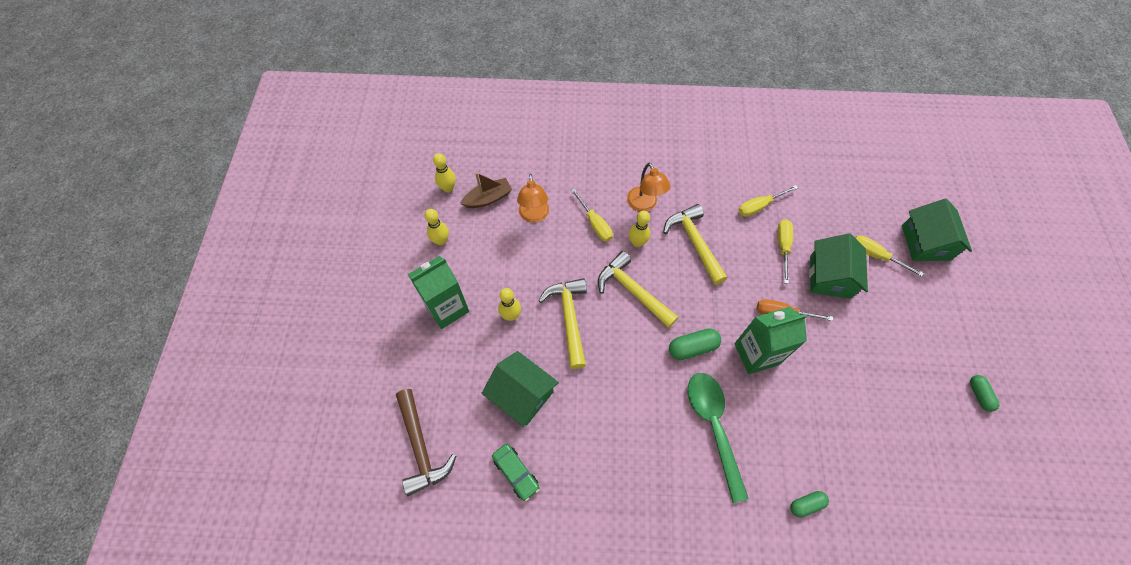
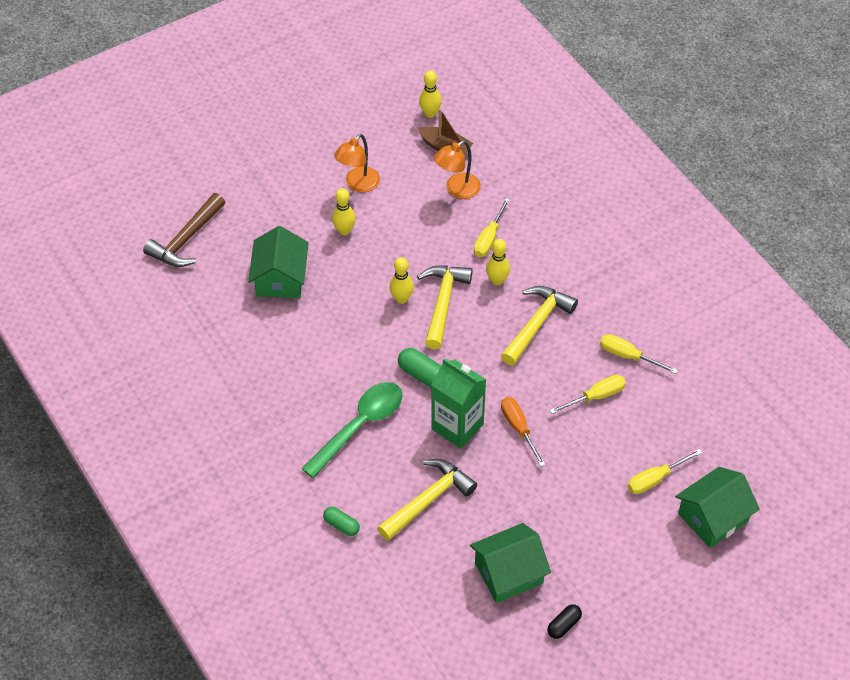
camera: 55 degrees right, 10 degrees down
green carton [408,256,469,329] -> none
yellow bowling pin [424,209,449,246] -> yellow bowling pin moved to [390,257,414,304]
green car [492,444,540,501] -> none
yellow hammer [538,278,587,369] -> yellow hammer moved to [377,459,477,541]
orange lamp [627,163,671,212] -> orange lamp moved to [334,134,380,193]
green house [809,233,868,299] -> green house moved to [470,523,551,603]
yellow screwdriver [856,236,924,277] -> yellow screwdriver turned 120 degrees counterclockwise [628,449,703,494]
green capsule [970,375,999,412] -> black capsule [547,604,582,639]

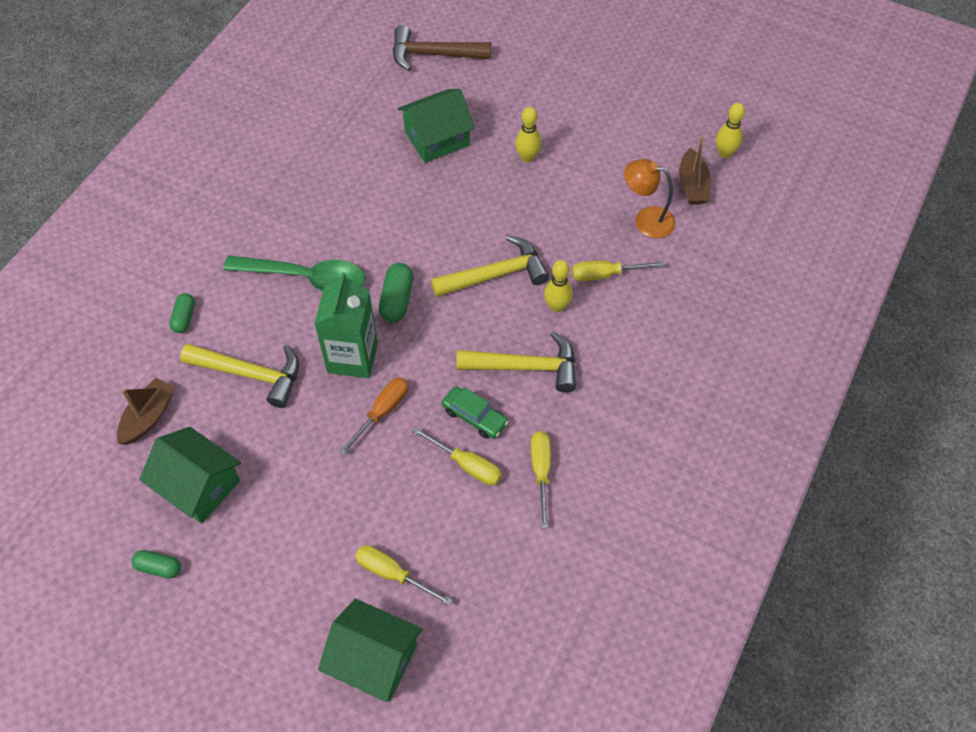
camera: 60 degrees right, 5 degrees up
orange lamp [334,134,380,193] -> none
yellow bowling pin [390,257,414,304] -> none
black capsule [547,604,582,639] -> green capsule [131,550,181,578]
none -> brown boat [117,378,175,445]
none -> green car [442,386,508,439]

